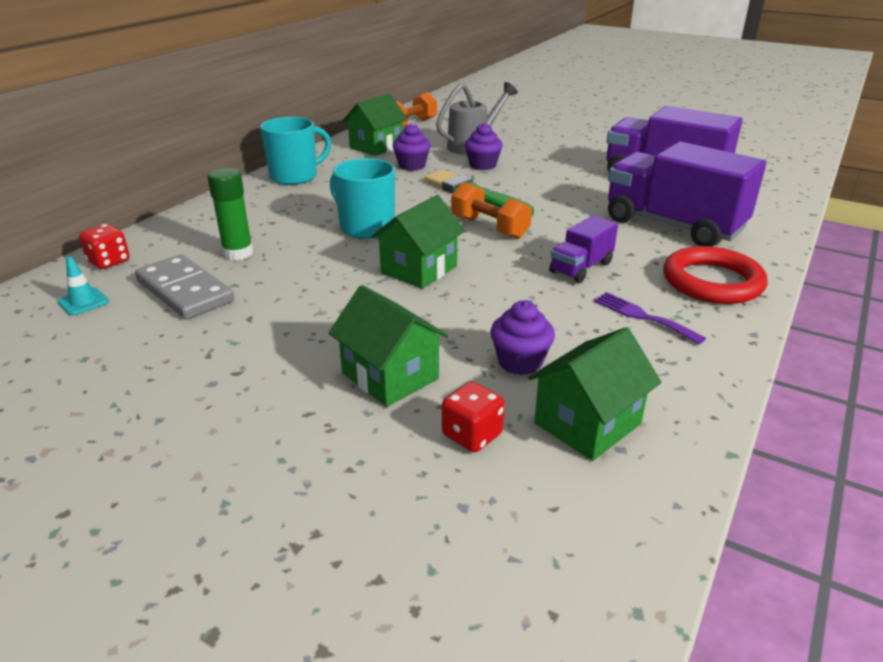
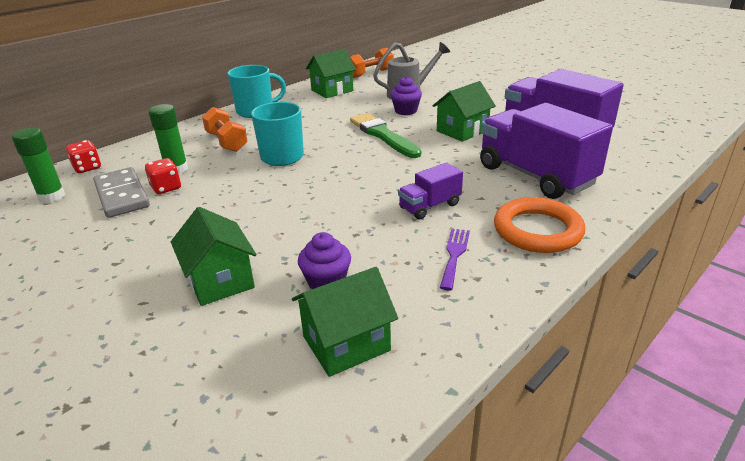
camera: 15 degrees right, 0 degrees up
turquoise traffic cone [58,256,109,316] -> green glue stick [12,128,65,203]
green house [371,195,465,289] -> green house moved to [433,81,496,142]
purple cupcake [393,123,431,171] -> none
red dice [442,381,505,452] -> red dice moved to [145,158,181,194]
orange dumbbell [451,182,532,239] -> orange dumbbell moved to [202,107,248,152]
purple fork [594,292,706,344] -> purple fork turned 45 degrees clockwise [440,228,470,290]
red ring [663,246,768,304] -> orange ring [494,197,585,253]

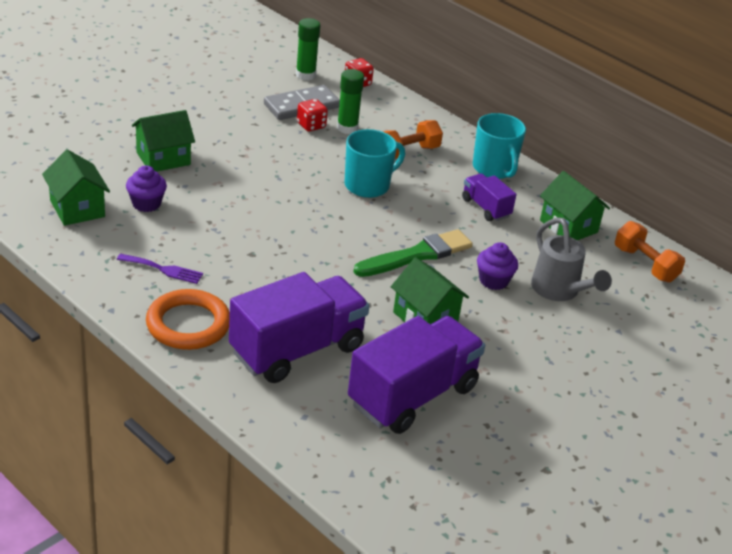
camera: 85 degrees right, 5 degrees up
purple truck [398,162,463,220] -> purple truck moved to [462,173,516,221]

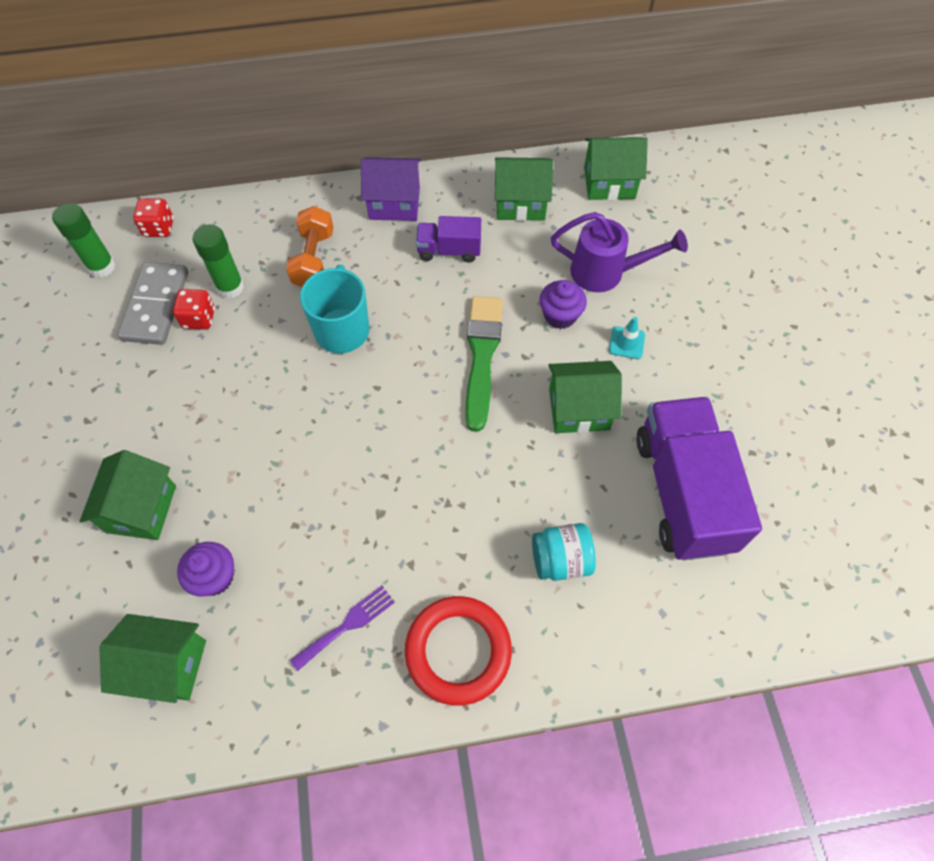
camera: 50 degrees left, 25 degrees up
orange ring [146,289,230,350] -> red ring [405,596,512,706]
purple truck [229,272,370,383] -> turquoise jar [532,523,596,581]
turquoise mug [473,113,526,179] -> purple house [361,157,421,221]
grey watering can [531,217,612,301] -> purple watering can [551,212,688,292]
orange dumbbell [615,221,685,282] -> green house [584,137,648,200]
none -> turquoise traffic cone [609,317,645,359]

